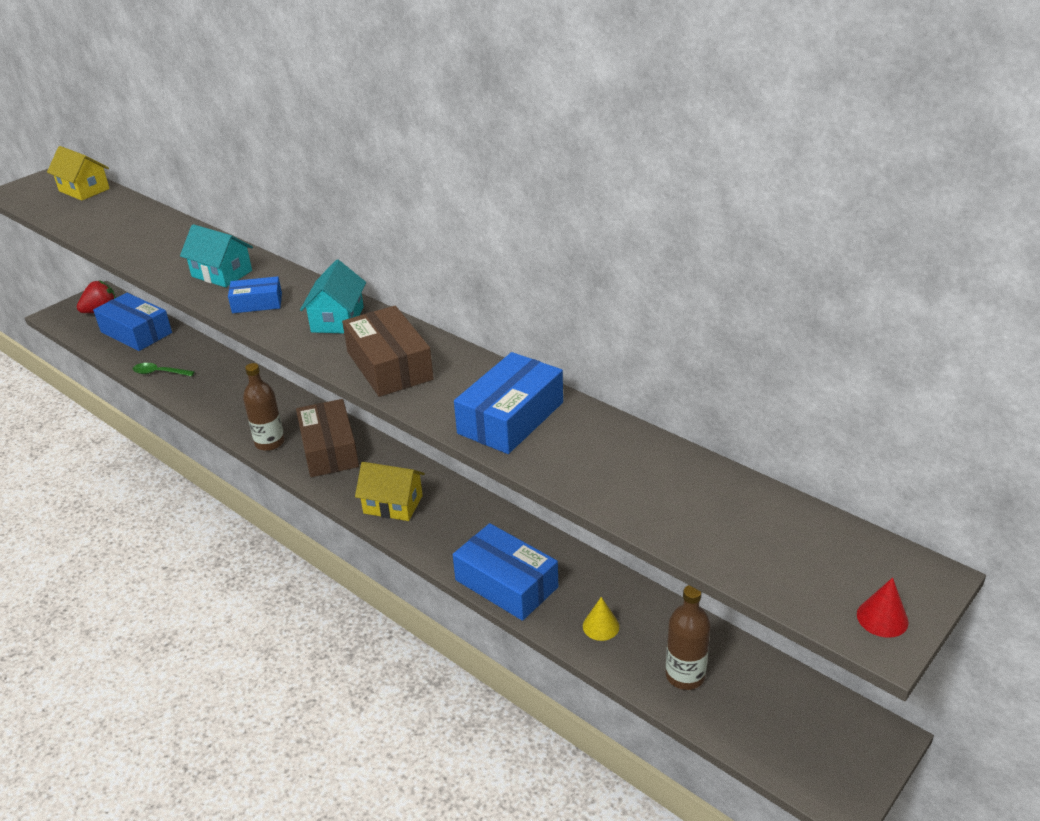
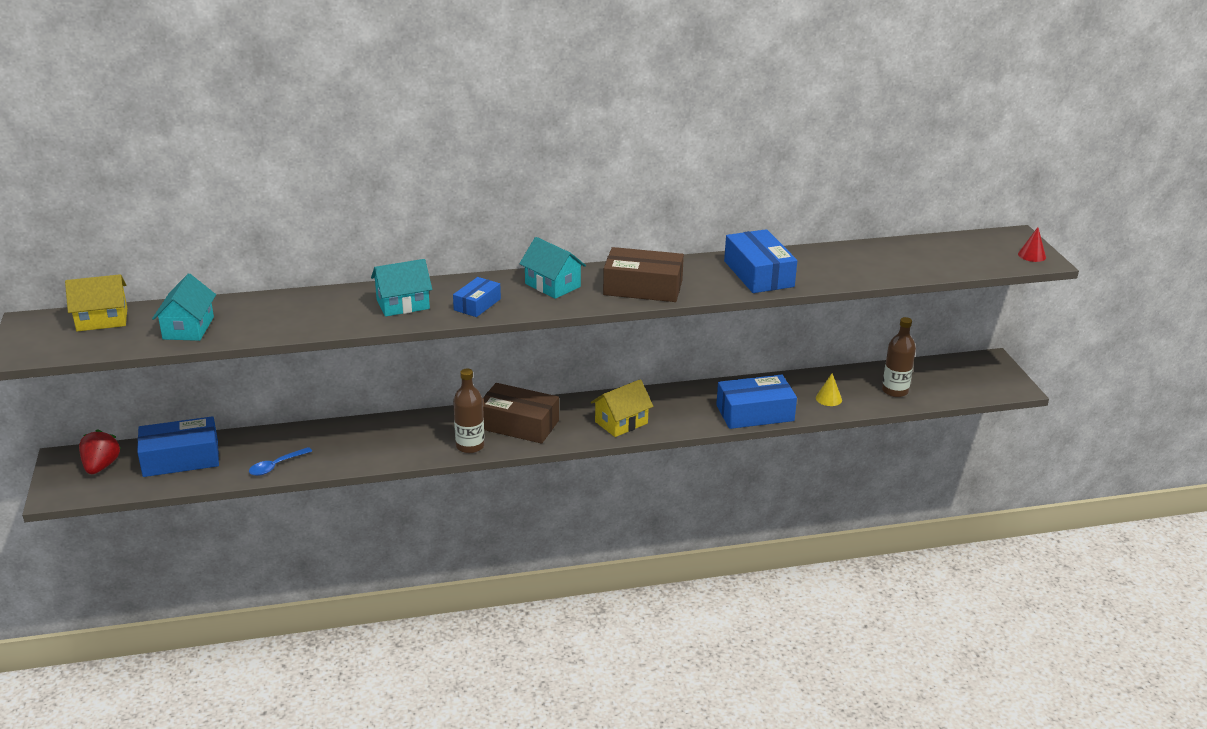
camera: 55 degrees left, 5 degrees down
green spoon [133,363,195,376] -> blue spoon [249,447,312,476]
none -> turquoise house [152,274,216,341]

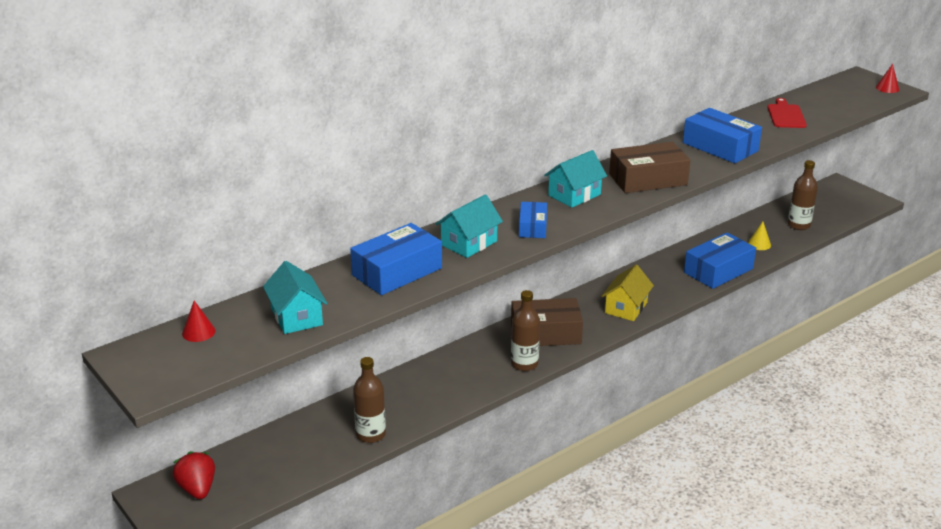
camera: 25 degrees left, 0 degrees up
yellow house [65,274,127,332] -> red cone [182,301,216,342]
blue box [137,416,219,477] -> blue box moved to [350,223,442,295]
blue spoon [249,447,312,476] -> brown bottle [353,357,386,443]
turquoise house [519,237,586,299] -> turquoise house turned 60 degrees counterclockwise [544,150,607,208]
none -> red cutting board [768,98,807,128]

